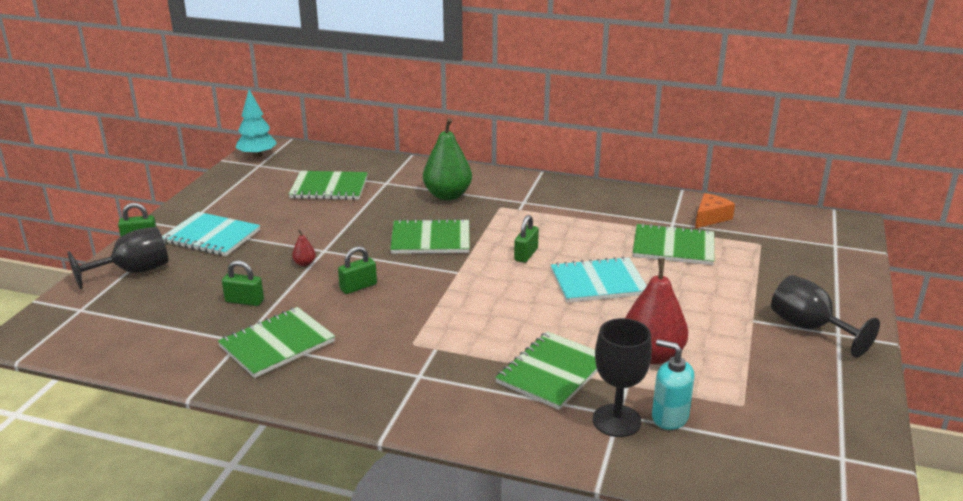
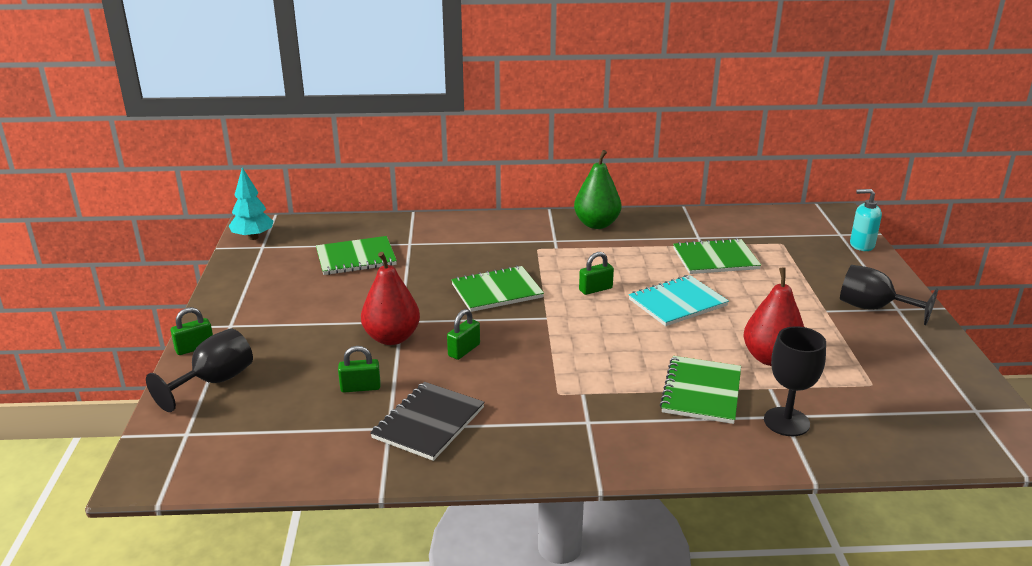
camera: 20 degrees left, 0 degrees up
turquoise notebook [162,212,260,256] -> none
green notebook [218,307,335,378] -> black notebook [370,382,485,461]
red pear [292,229,316,266] -> red pear [361,252,420,345], size x2.42
green pear [423,118,472,200] -> green pear moved to [574,150,621,229]
green padlock [514,215,539,263] -> green padlock turned 60 degrees clockwise [579,252,614,295]
turquoise soap dispenser [652,339,695,430] -> turquoise soap dispenser moved to [850,189,882,251]
orange cheese [695,193,735,228] -> none

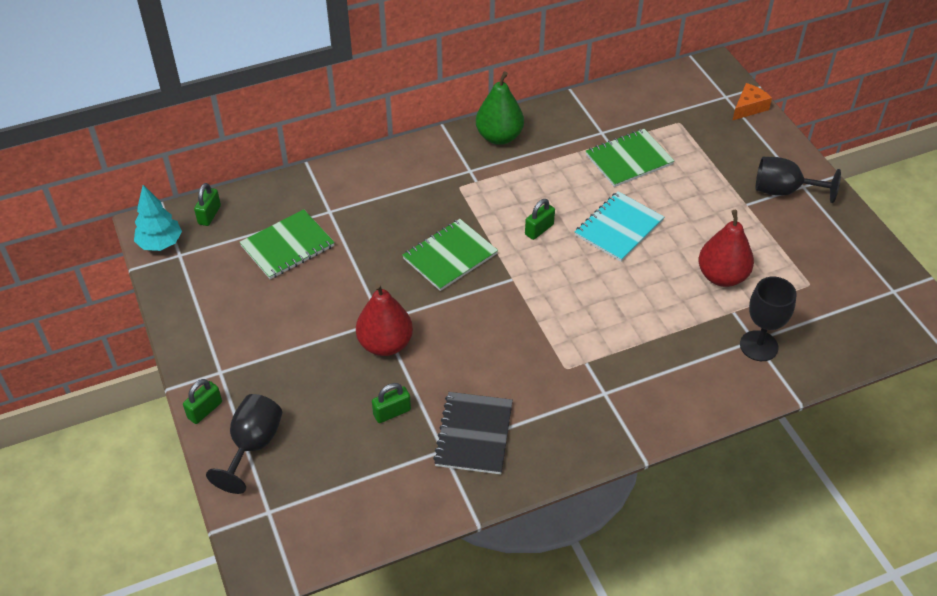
camera: 20 degrees left, 20 degrees up
green padlock [447,309,480,360] -> green padlock moved to [194,183,221,226]
green notebook [660,356,741,424] -> none
turquoise soap dispenser [850,189,882,251] -> orange cheese [732,83,772,121]

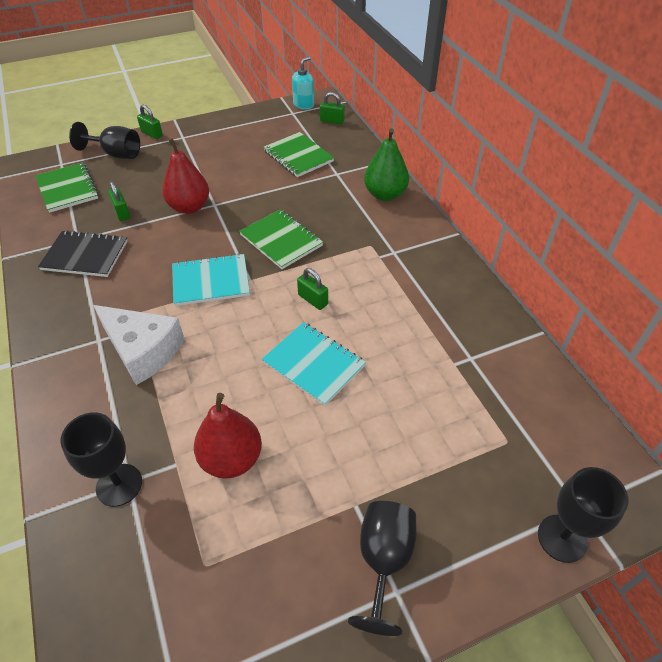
camera: 90 degrees right, 0 degrees up
turquoise tree [134,185,182,251] -> turquoise soap dispenser [292,56,314,110]
green pear [476,71,524,145] -> green pear moved to [364,128,409,201]
green notebook [586,129,674,187] -> green notebook moved to [35,162,99,213]
orange cheese [732,83,772,121] -> black goblet [538,467,628,563]
none -> white cheese [93,305,185,385]
none -> turquoise notebook [172,253,250,306]

